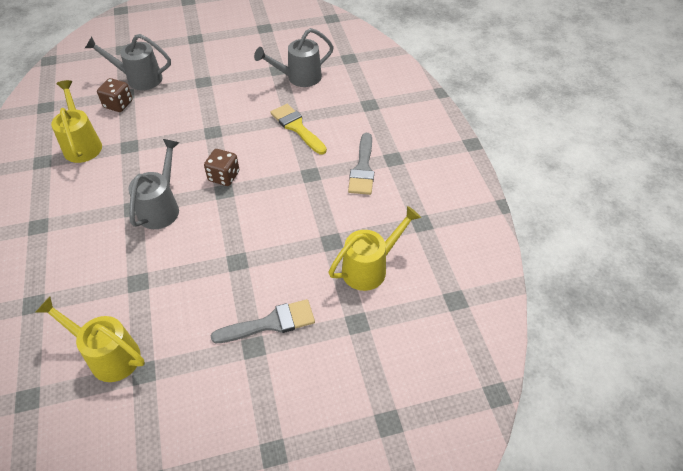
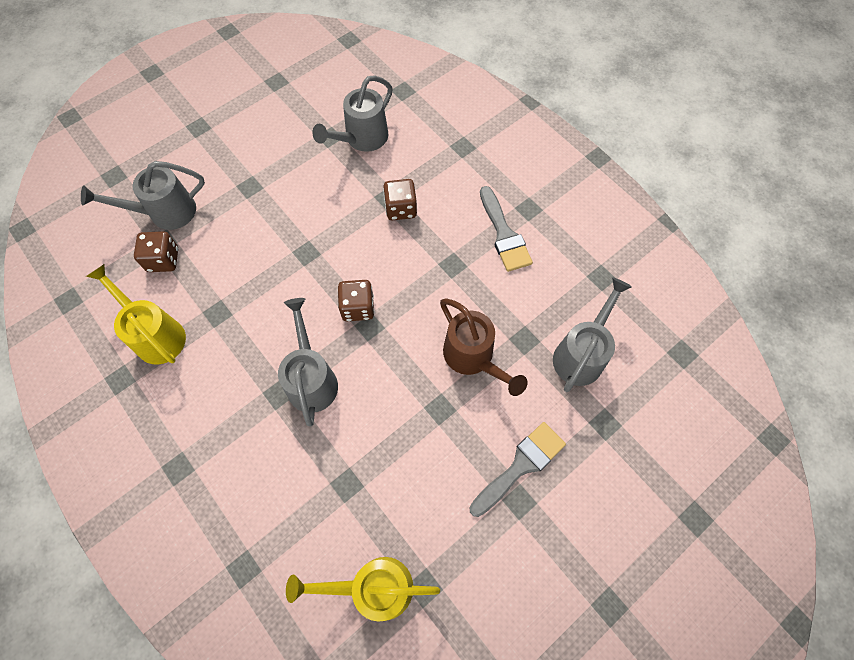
camera: 25 degrees left, 15 degrees up
yellow brush [270,104,327,154] -> brown dice [383,179,417,220]
yellow watering can [329,206,421,291] -> grey watering can [553,277,632,392]
none -> brown watering can [440,298,527,396]

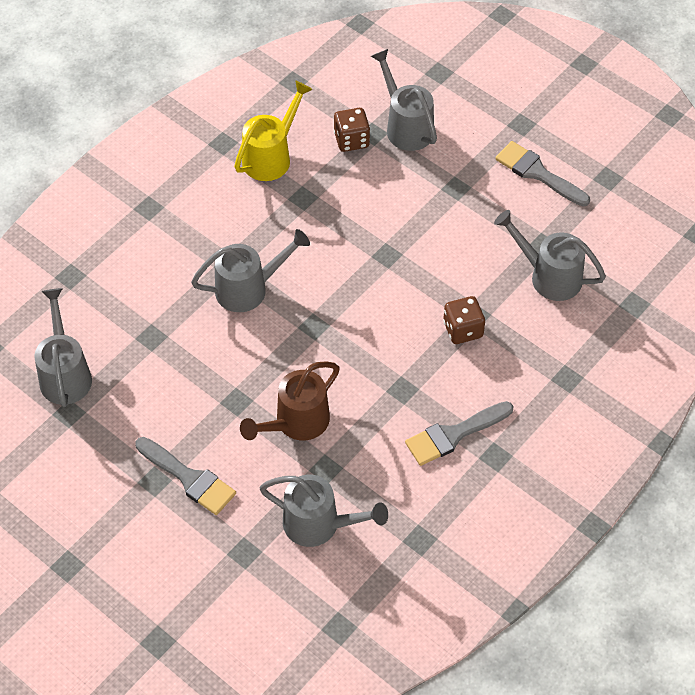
camera: 80 degrees right, 10 degrees down
yellow watering can [286,557,440,622] -> grey watering can [34,288,92,407]
brown dice [338,280,374,321] -> none
none -> grey brush [495,141,590,206]

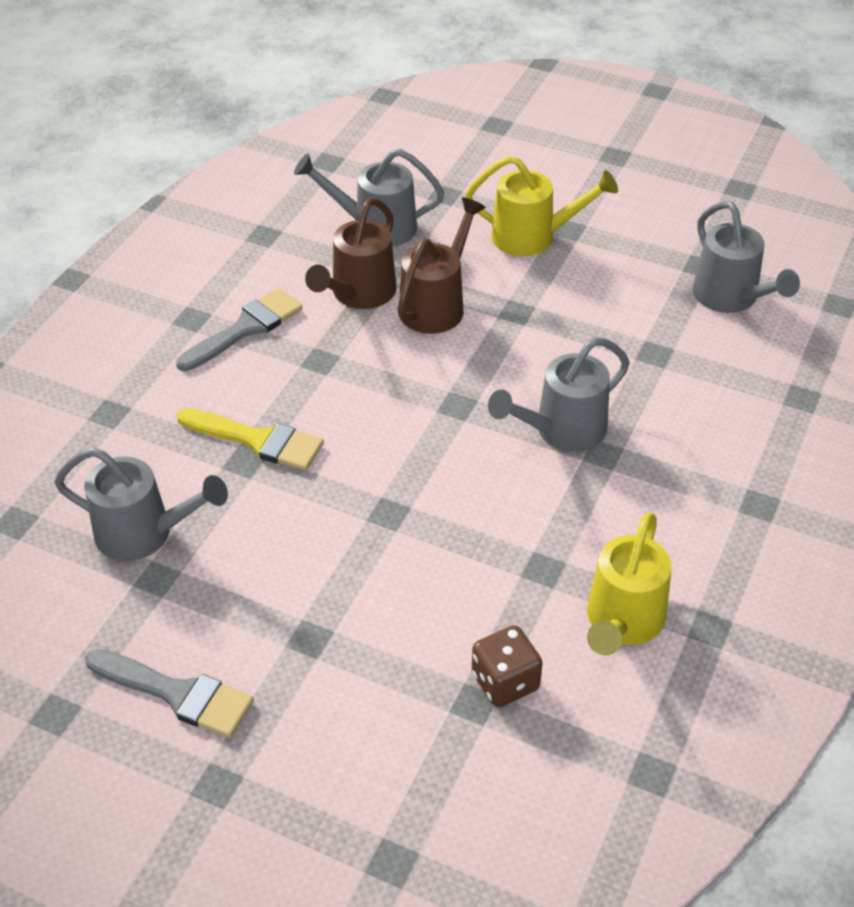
camera: 165 degrees right, 10 degrees down
grey brush [135,437,236,515] -> yellow watering can [465,156,618,256]
grey watering can [371,49,437,151] -> none
brown dice [443,296,485,344] -> yellow brush [176,408,324,471]
none -> brown watering can [305,198,397,309]

